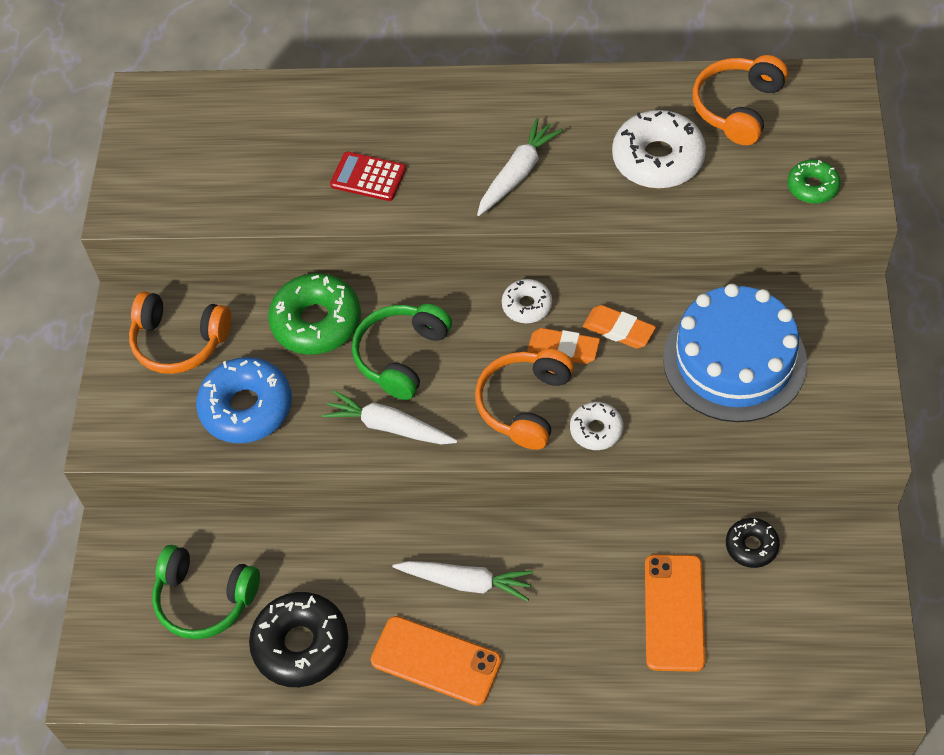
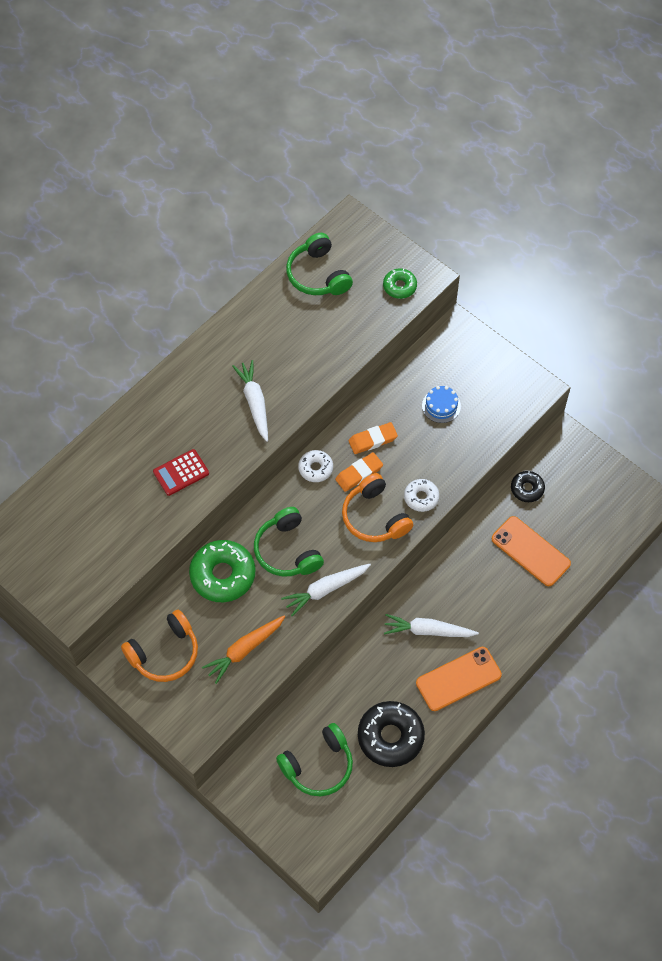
camera: 55 degrees left, 5 degrees up
blue donut [196,357,292,443] -> orange carrot [202,615,285,684]
white carrot [393,561,534,601] -> white carrot turned 135 degrees counterclockwise [384,614,479,637]
white donut [612,110,706,189] -> none
blue cake [663,284,807,422] -> blue cake [422,386,461,423], size x0.42
orange headphones [692,55,788,145] -> green headphones [286,233,353,295]

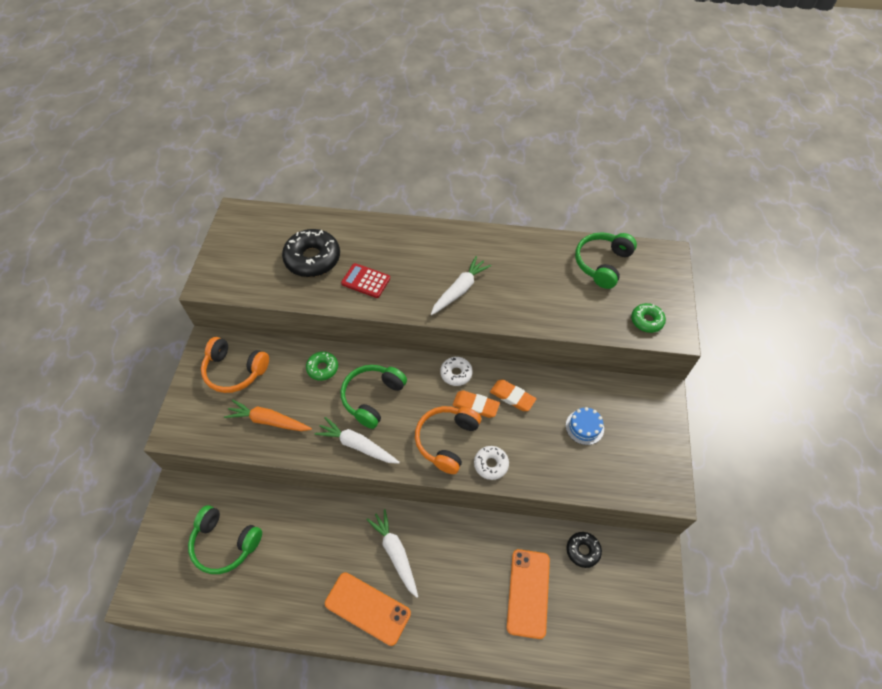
camera: 55 degrees right, 5 degrees down
green donut [189,540,256,602] -> green donut [306,351,338,381], size x0.55
black donut [358,701,425,767] -> black donut moved to [282,229,340,277]

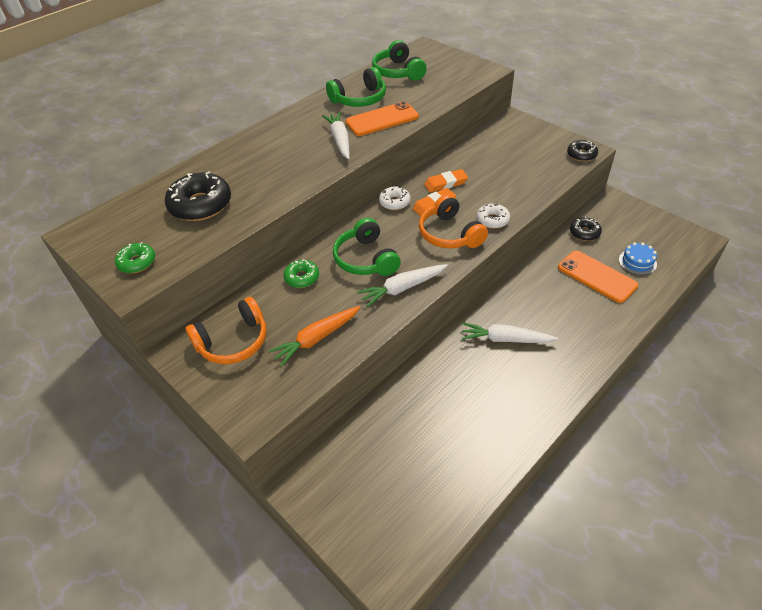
camera: 50 degrees left, 10 degrees down
green headphones [188,505,262,574] -> green headphones moved to [326,67,386,107]
orange phone [325,572,411,646] -> orange phone moved to [346,101,419,136]
red calculator [341,263,390,298] -> none
blue cake [566,407,604,445] -> blue cake moved to [619,243,657,275]
green donut [631,303,666,333] -> green donut moved to [115,242,155,273]
none -> black donut [567,140,598,162]

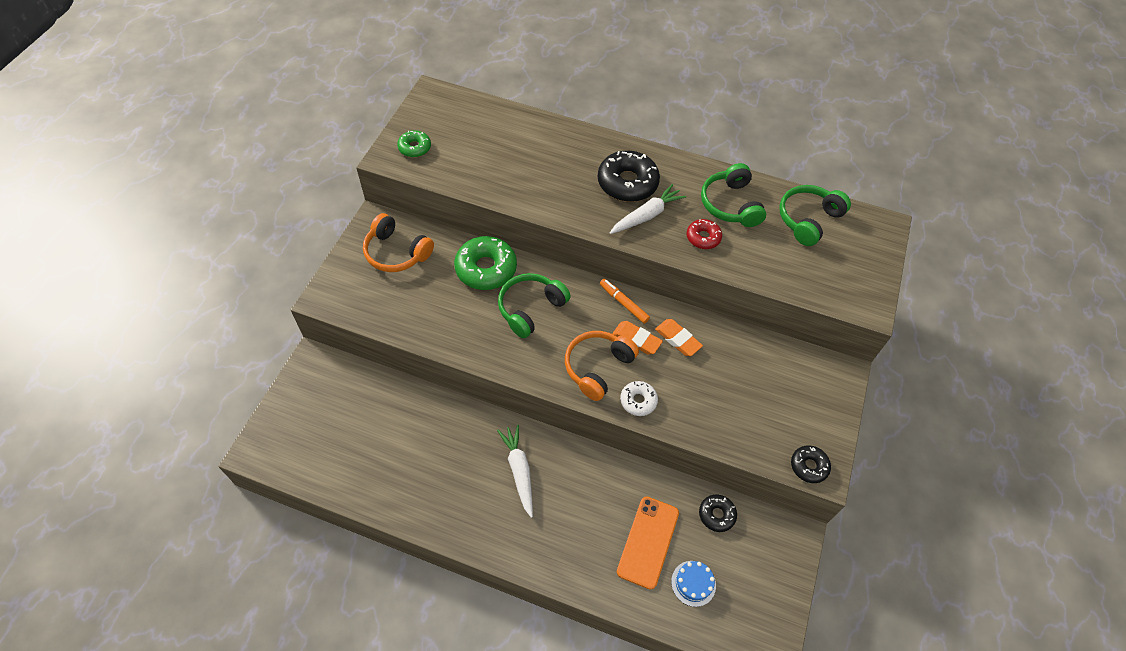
camera: 60 degrees right, 10 degrees up
black donut [165,171,231,221] -> black donut moved to [598,151,660,202]
orange carrot [268,306,360,367] -> none
green donut [283,259,319,288] -> green donut [454,236,517,290], size x1.82
green headphones [326,67,386,107] -> green headphones turned 45 degrees clockwise [701,163,766,227]
orange phone [346,101,419,136] -> red donut [687,219,722,249]
white carrot [357,264,448,307] -> none
white donut [379,186,411,210] -> orange marker [600,279,650,324]

